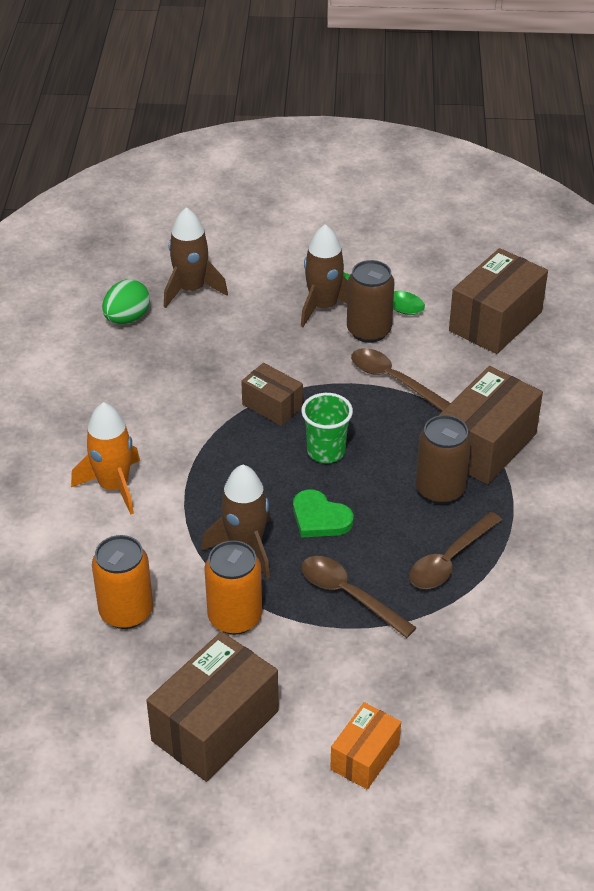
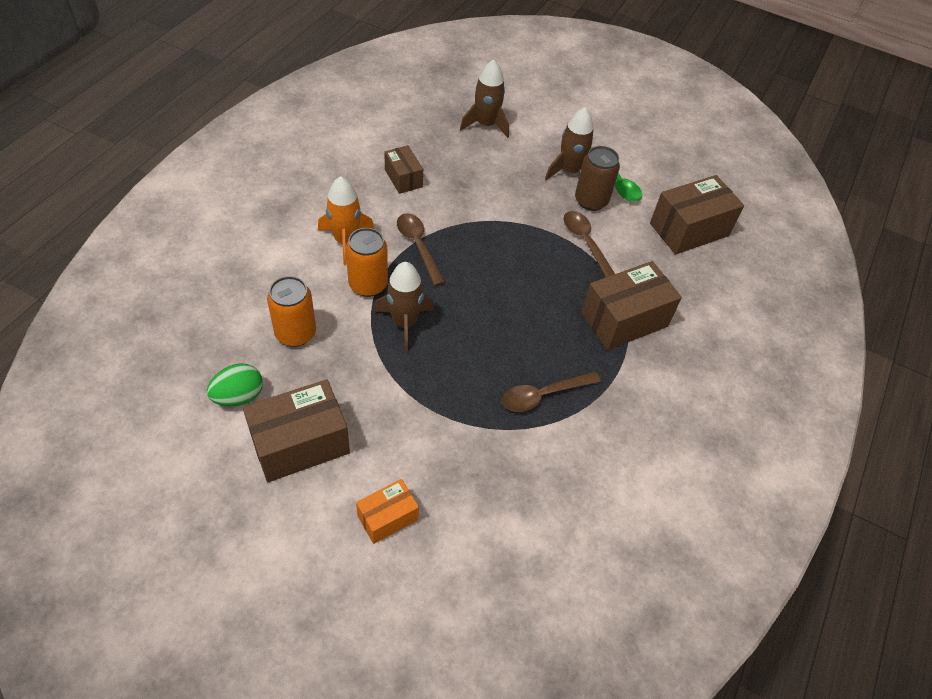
camera: 20 degrees right, 10 degrees up
green egg [102,279,150,324] -> green egg moved to [207,363,263,406]
orange can [204,540,262,635] -> orange can moved to [346,228,388,297]
brown box [241,363,303,426] -> brown box moved to [385,145,423,194]
green heart [293,489,354,538] -> none
green cup [301,393,353,463] -> none
brown spoon [301,556,417,638] -> brown spoon moved to [397,213,445,286]
brown can [416,415,471,504] -> none

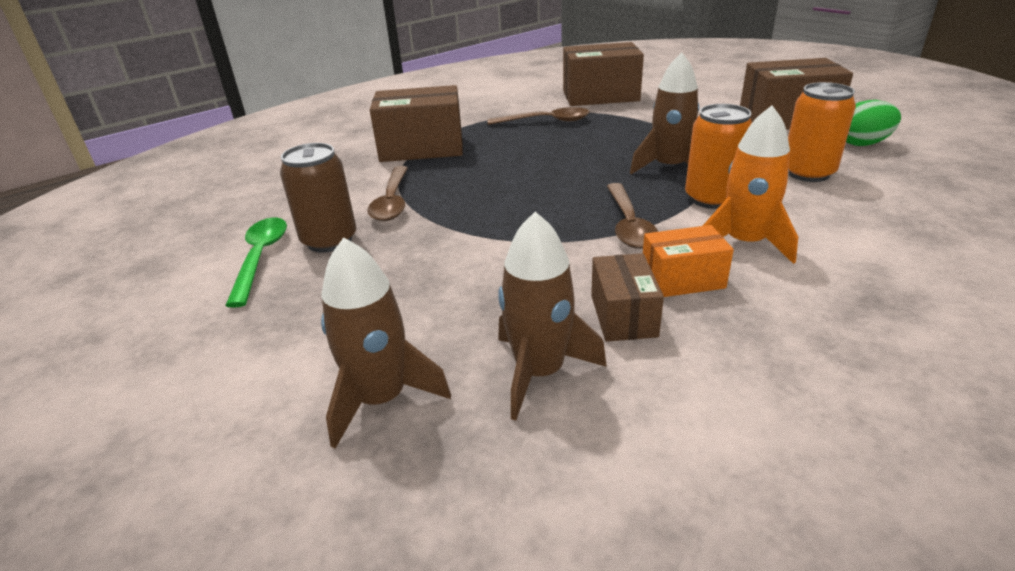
camera: 150 degrees left, 20 degrees down
orange box [356,479,419,544] -> orange box moved to [643,225,734,297]
brown rocket [545,107,594,180] -> brown rocket moved to [498,212,607,420]
brown box [650,175,744,254] -> brown box moved to [563,42,644,106]

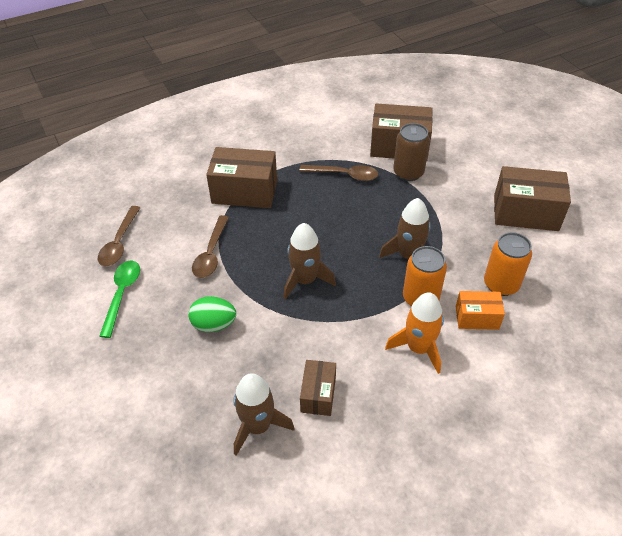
camera: 10 degrees right, 15 degrees up
brown can [280,143,356,253] -> brown can moved to [393,123,430,181]
brown rocket [321,237,451,449] -> brown rocket moved to [283,223,336,299]
brown spoon [607,183,658,249] -> brown spoon moved to [98,206,140,266]
orange box [643,225,734,297] -> orange box moved to [456,291,505,330]
green egg [846,100,901,146] -> green egg moved to [188,296,236,332]

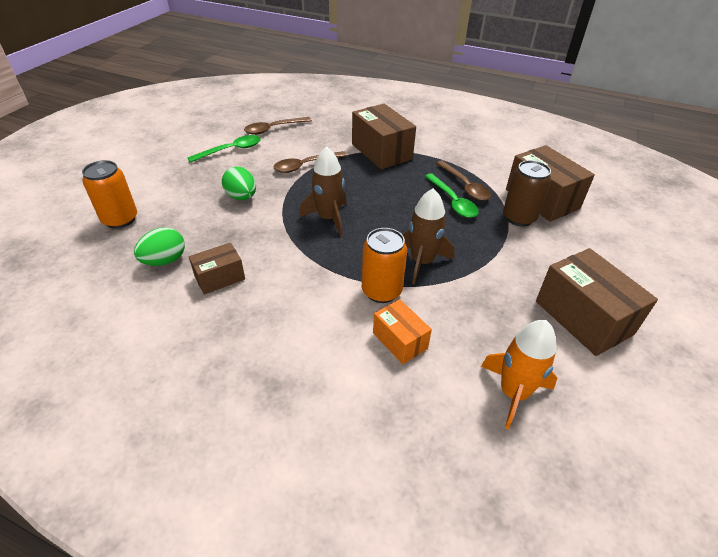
camera: 50 degrees right, 5 degrees down
brown rocket [233,373,294,456] -> green egg [134,227,185,266]
orange rocket [385,292,444,374] -> orange rocket moved to [481,320,557,430]
orange can [484,232,532,296] -> orange can moved to [82,160,137,229]
none -> green spoon [425,173,479,218]

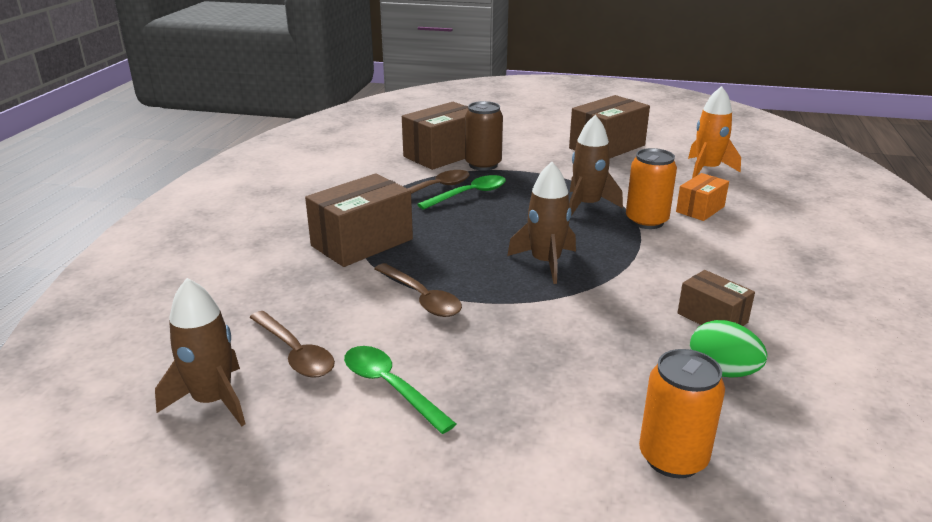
camera: 100 degrees left, 15 degrees down
green egg [222,167,256,200] -> none
none -> brown rocket [155,278,246,426]

